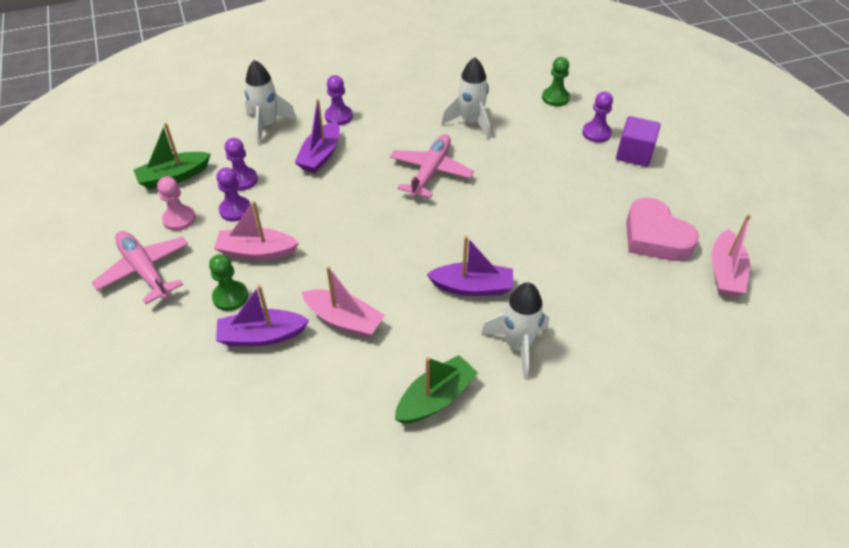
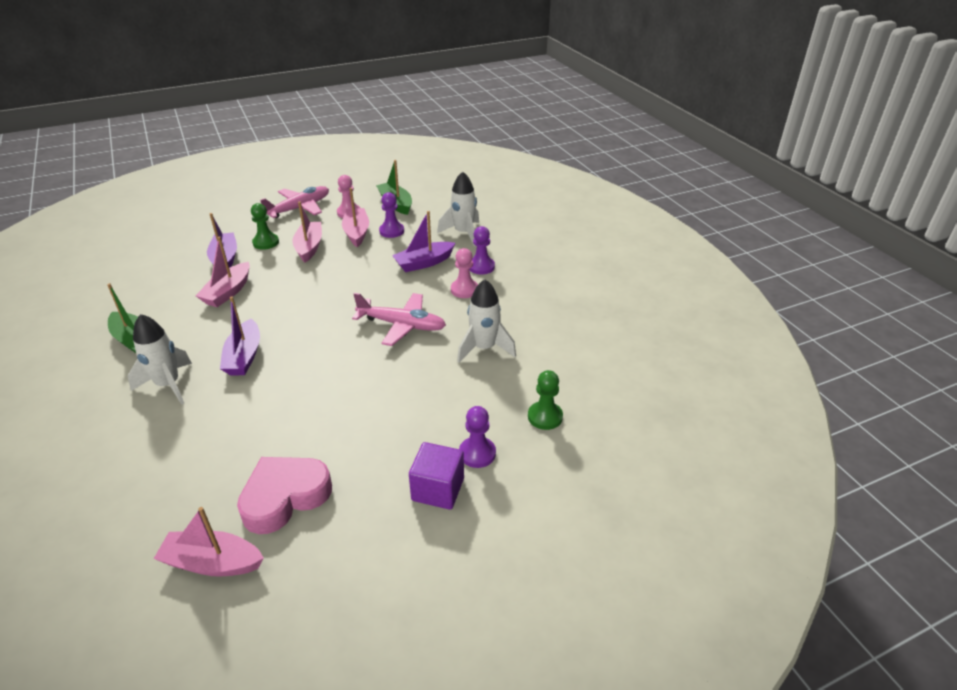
camera: 85 degrees right, 10 degrees down
purple pawn [216,167,251,221] -> pink boat [342,188,369,247]
purple boat [294,99,340,173] -> purple boat turned 45 degrees counterclockwise [392,211,455,272]
none -> pink pawn [451,248,478,298]

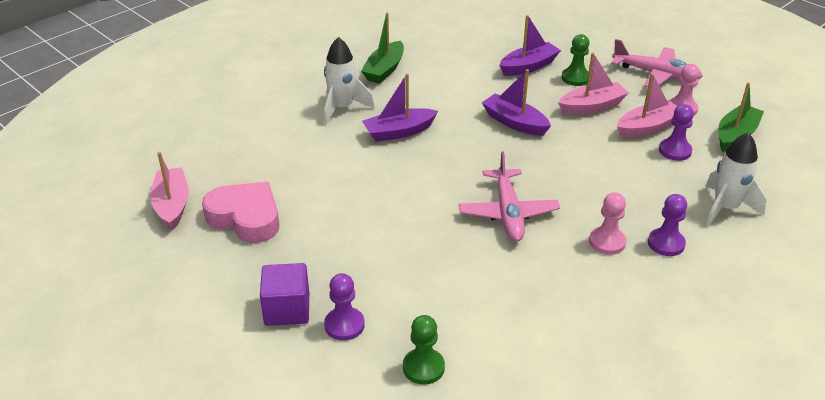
camera: 70 degrees right, 0 degrees up
pink boat [196,236,250,307] -> none
purple boat [392,211,455,272] -> purple boat moved to [482,69,551,136]
white rocket [457,279,516,363] -> none

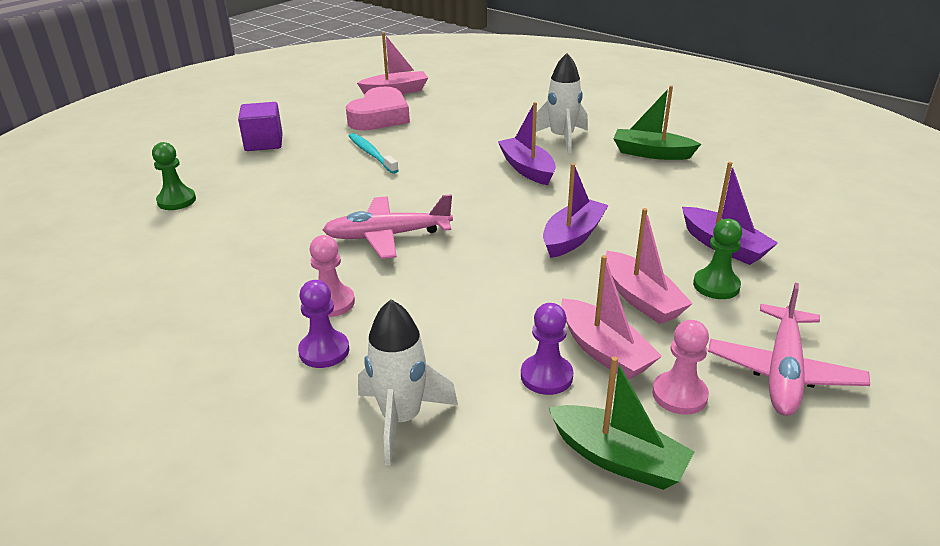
camera: 85 degrees right, 5 degrees down
purple pawn [324,273,365,341] -> none
none -> turquoise toothbrush [349,133,399,174]

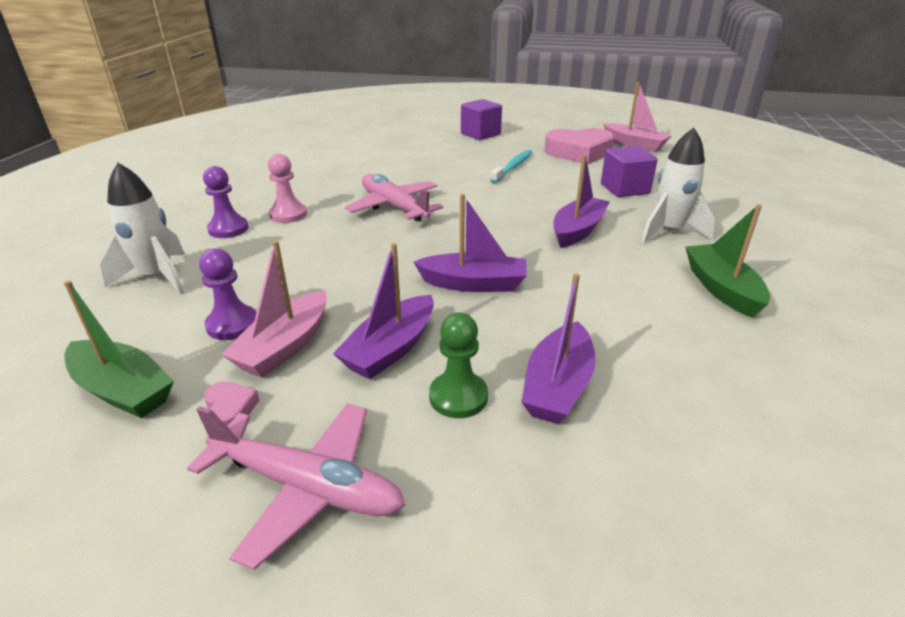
camera: 60 degrees right, 0 degrees up
green pawn [152,142,196,210] -> none
green boat [549,356,695,490] -> green boat turned 60 degrees counterclockwise [64,280,174,418]
pink boat [605,208,693,324] -> purple boat [333,243,434,379]
pink pawn [652,320,709,415] -> pink heart [204,381,259,426]
pink plane [708,283,870,416] -> pink plane turned 150 degrees counterclockwise [187,403,405,570]
none -> purple cube [601,146,657,197]

